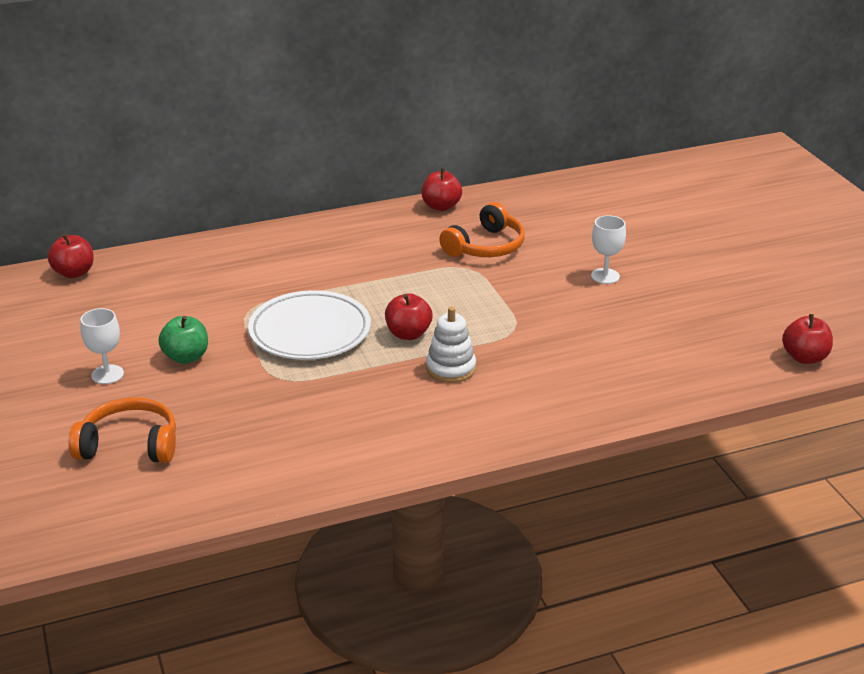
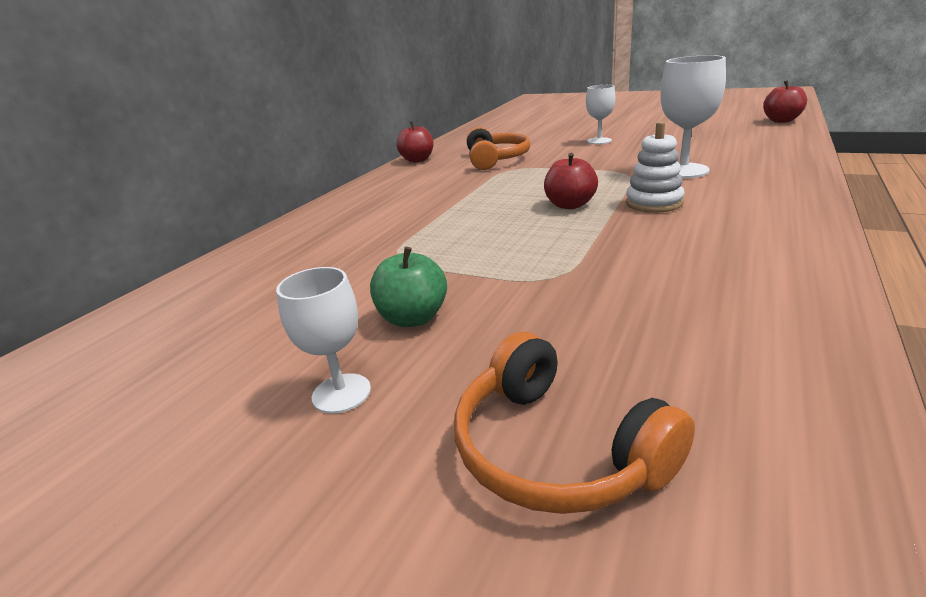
camera: 40 degrees left, 5 degrees down
red apple [48,234,94,278] -> none
orange headphones [69,397,176,463] -> orange headphones turned 90 degrees counterclockwise [454,332,695,514]
white plate [248,290,371,360] -> none
none -> white goblet [660,55,726,178]

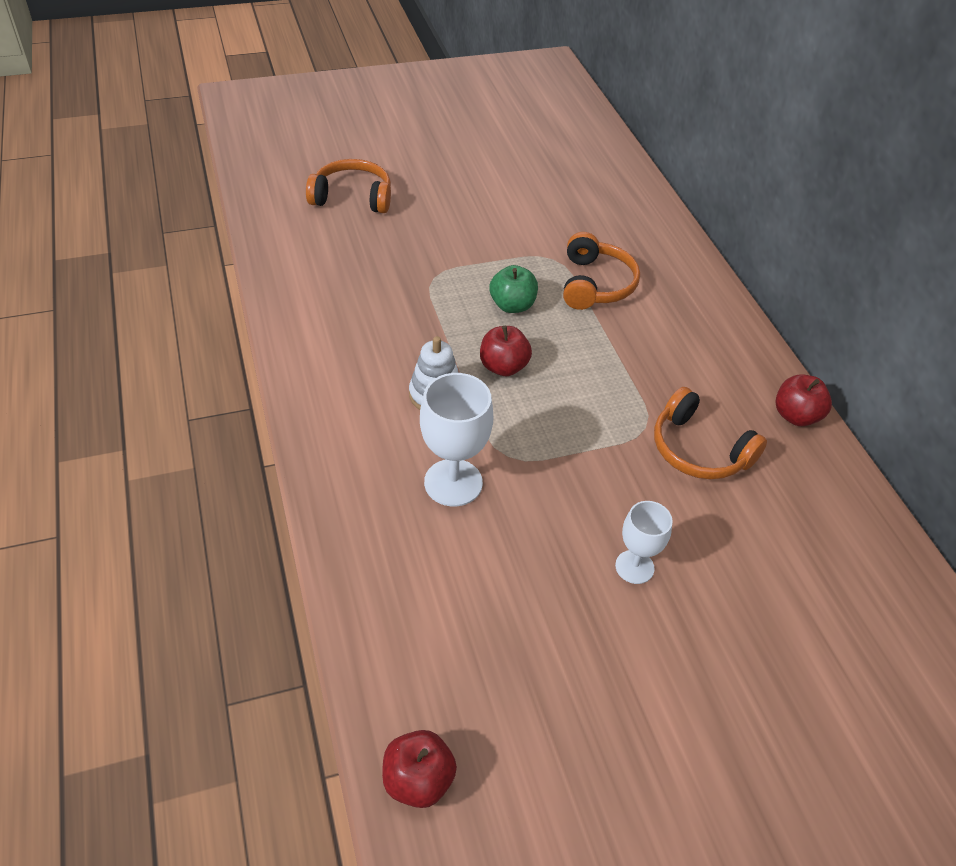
camera: 130 degrees right, 20 degrees up
white goblet [276,267,371,414] -> none
green apple [370,247,447,327] -> green apple moved to [489,265,538,313]
none -> orange headphones [563,232,640,310]

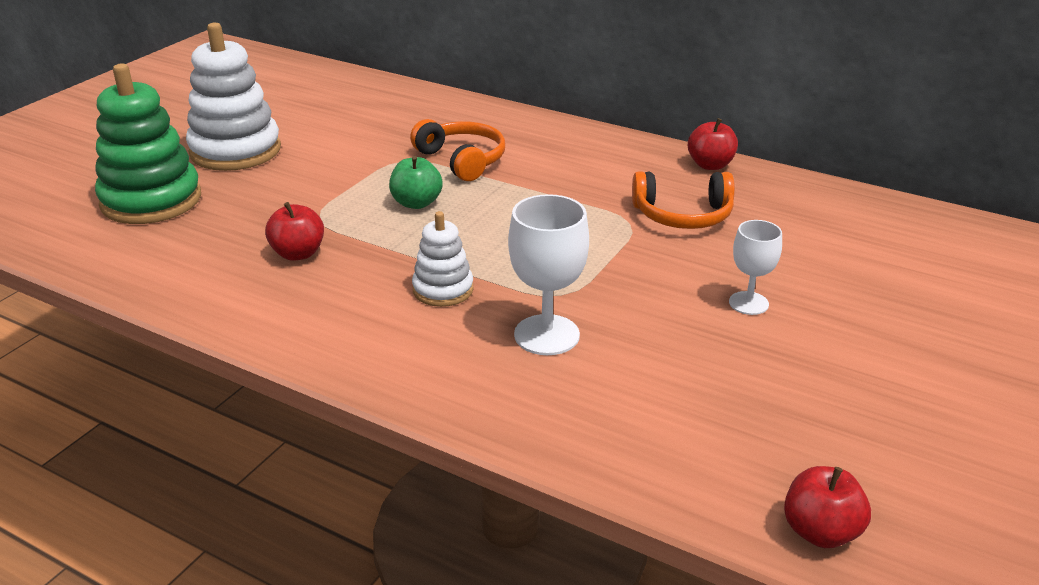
camera: 40 degrees left, 15 degrees down
orange headphones [306,159,391,213] -> green stacking toy [95,64,201,224]
red apple [480,326,532,376] -> red apple moved to [265,202,324,261]
none -> white stacking toy [186,22,281,171]

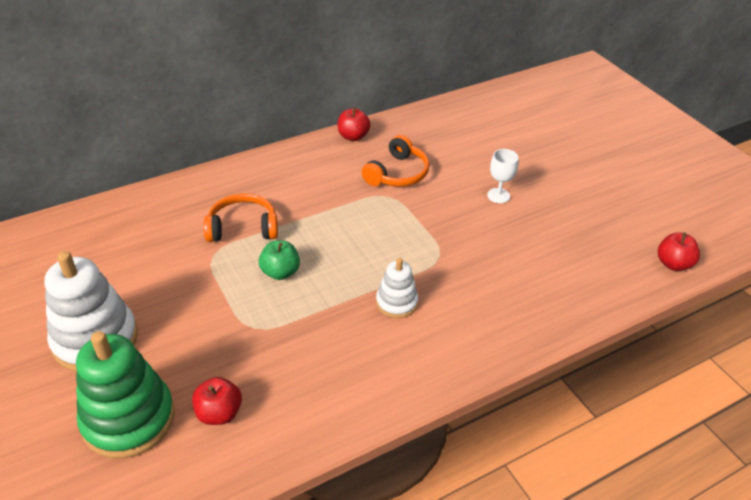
camera: 60 degrees left, 10 degrees up
red apple [265,202,324,261] -> red apple moved to [192,377,242,425]
white goblet [508,194,589,355] -> none

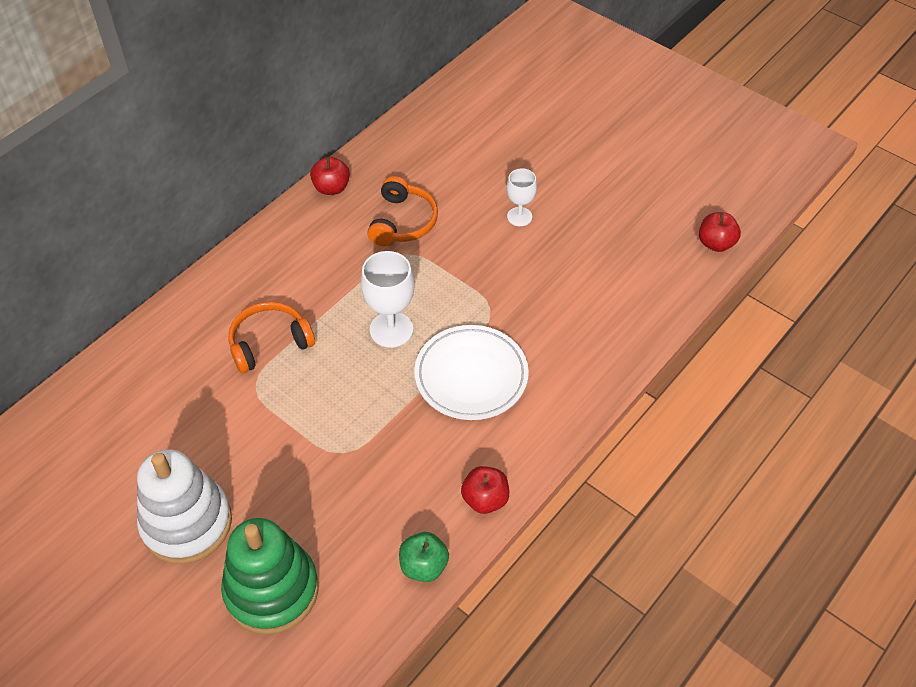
camera: 20 degrees left, 10 degrees up
red apple [192,377,242,425] -> red apple moved to [461,466,509,514]
green apple [259,241,300,280] -> green apple moved to [399,532,449,582]
white stacking toy [376,258,418,318] -> white plate [414,325,529,420]
none -> white goblet [361,251,415,348]

